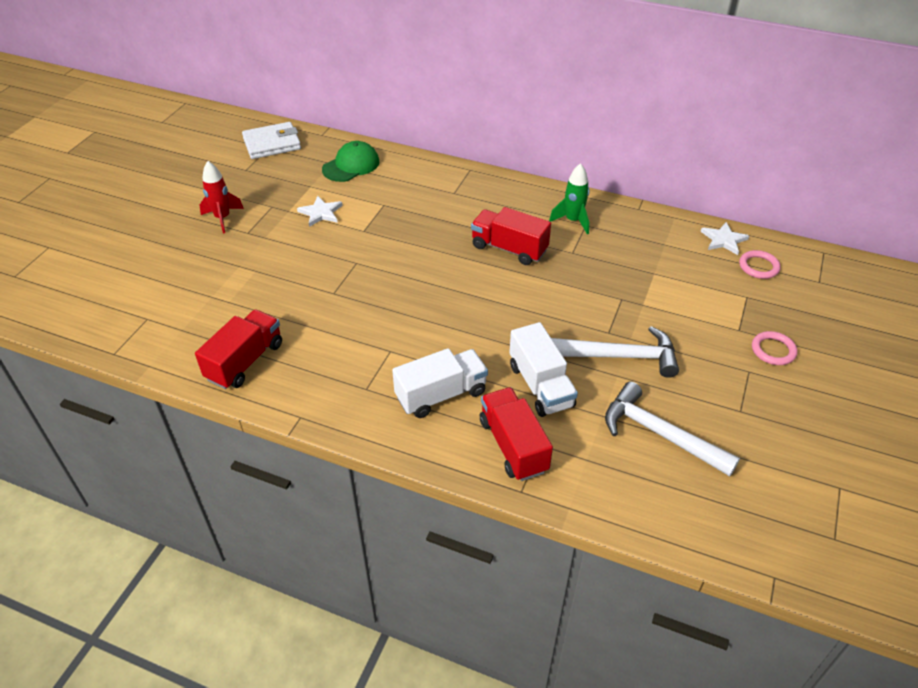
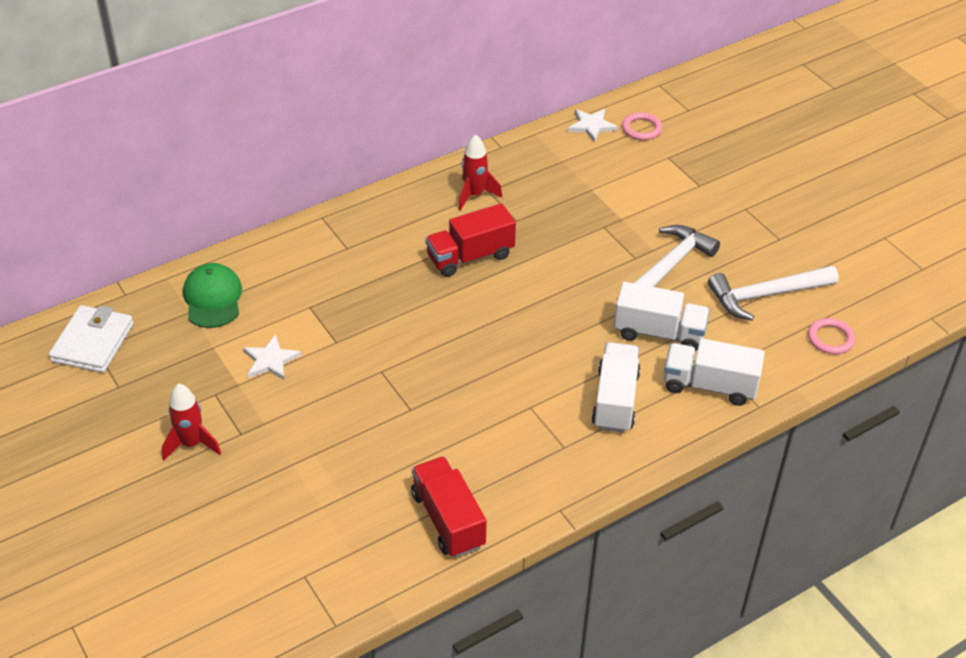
camera: 55 degrees left, 0 degrees up
red truck [480,387,553,481] -> white truck [664,339,765,406]
green rocket [549,163,589,234] -> red rocket [458,134,502,211]
pink ring [752,331,798,365] -> pink ring moved to [808,318,855,354]

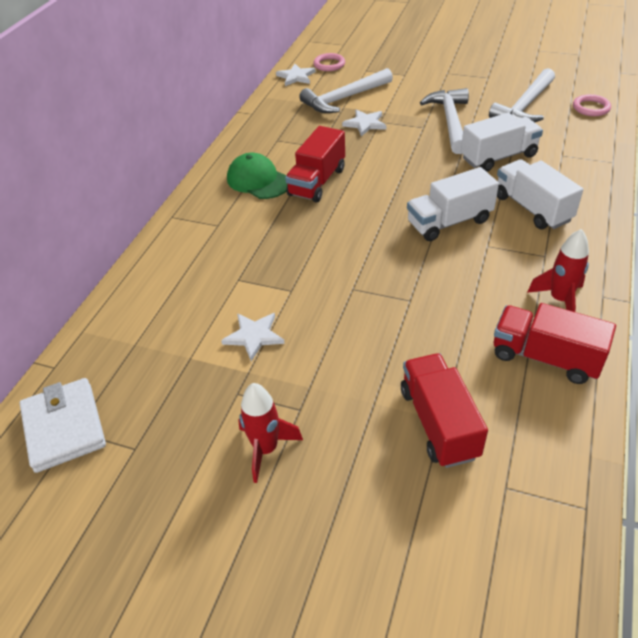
camera: 35 degrees left, 0 degrees up
green cap [183,263,242,328] -> green cap moved to [227,153,287,199]
red rocket [458,134,502,211] -> red rocket moved to [527,229,589,312]
white truck [664,339,765,406] -> white truck moved to [407,167,499,241]
none -> white hammer [299,68,393,113]
none -> white star [342,109,387,137]
none -> red truck [401,353,488,468]

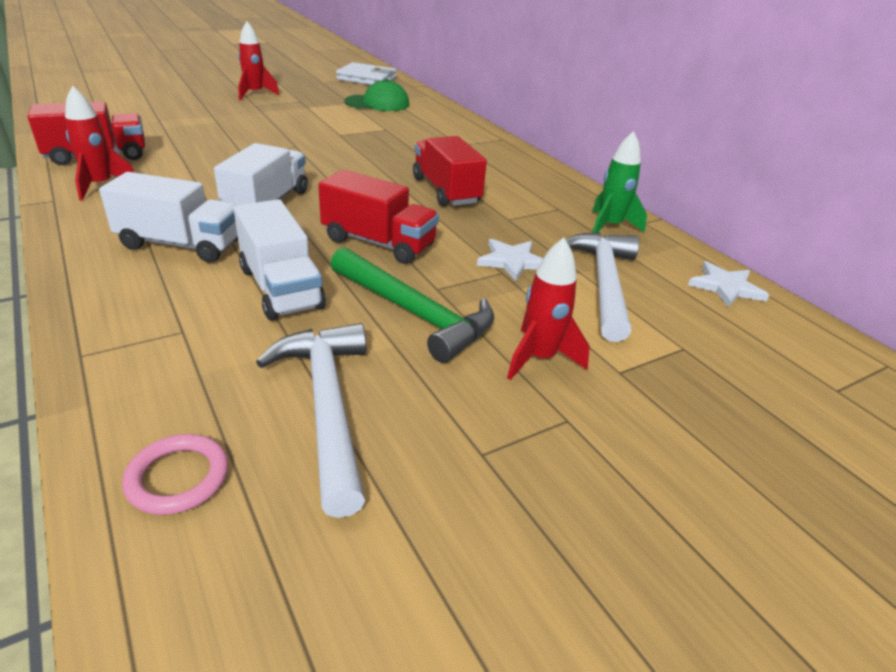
camera: 125 degrees right, 10 degrees down
white star [221,313,285,361] -> none
green cap [227,153,287,199] -> green cap moved to [344,79,409,111]
pink ring [313,53,345,71] -> none
red truck [401,353,488,468] -> red truck moved to [318,170,439,264]
white hammer [420,88,469,154] -> green hammer [330,247,494,363]
white truck [461,113,543,172] -> white truck turned 45 degrees counterclockwise [234,199,326,320]
none -> red rocket [507,238,590,380]
none -> green rocket [592,131,647,233]

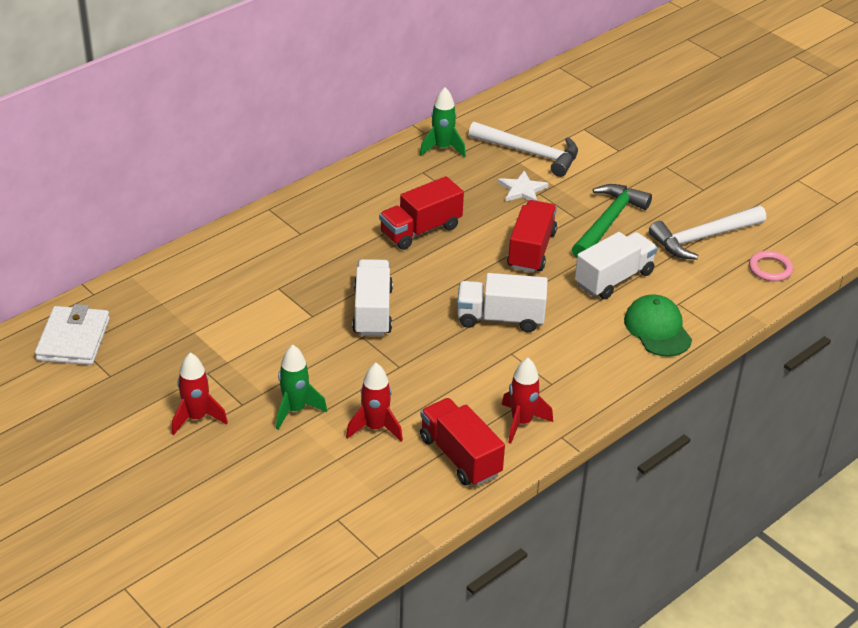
camera: 100 degrees left, 5 degrees up
white truck [99,172,238,262] -> white truck moved to [352,259,393,336]
green cap [344,79,409,111] -> green cap moved to [624,294,692,357]
red rocket [507,238,590,380] -> red rocket moved to [346,363,403,442]
white hammer [566,232,639,342] -> white hammer turned 150 degrees counterclockwise [469,122,578,177]
white star [688,261,769,307] -> none
none -> green rocket [276,345,327,430]

